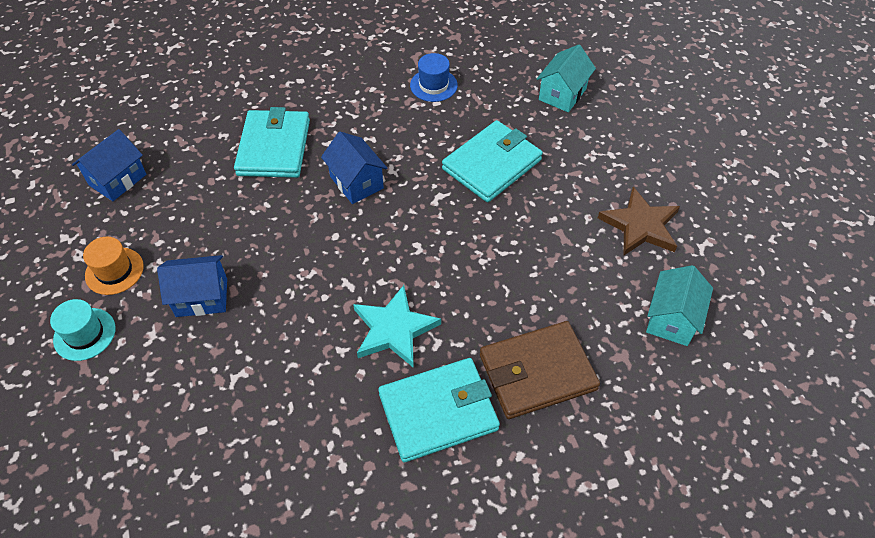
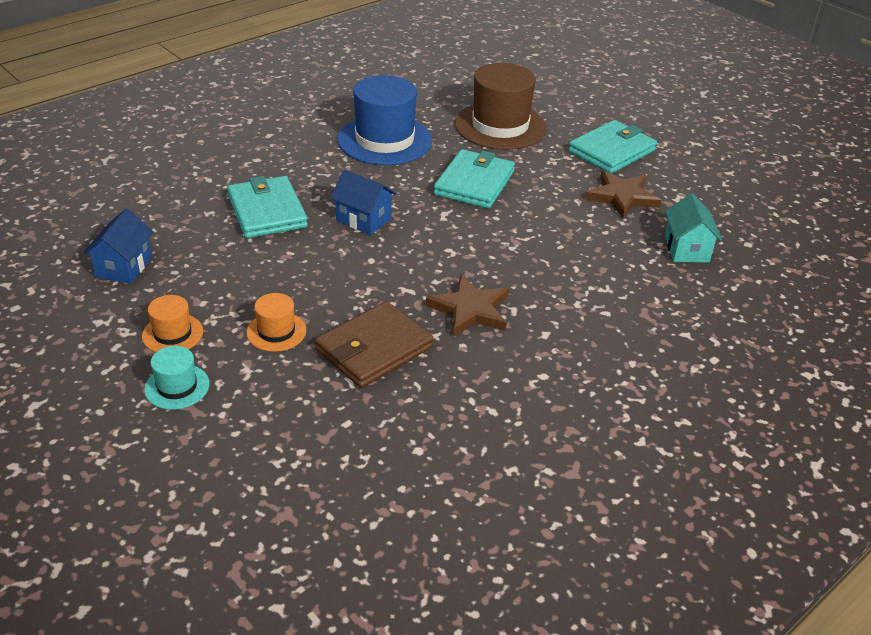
camera: 25 degrees left, 15 degrees down
blue house [157,255,227,317] -> orange hat [246,293,306,352]
turquoise star [353,285,441,368] -> brown star [426,274,509,337]
turquoise wallet [378,358,500,462] -> turquoise wallet moved to [568,120,657,174]
blue hat [410,53,458,102] -> blue hat [337,75,432,165], size x2.07
brown wallet [480,321,600,419] -> brown wallet moved to [315,301,433,388]
turquoise house [537,44,596,112] -> brown hat [455,63,546,150]

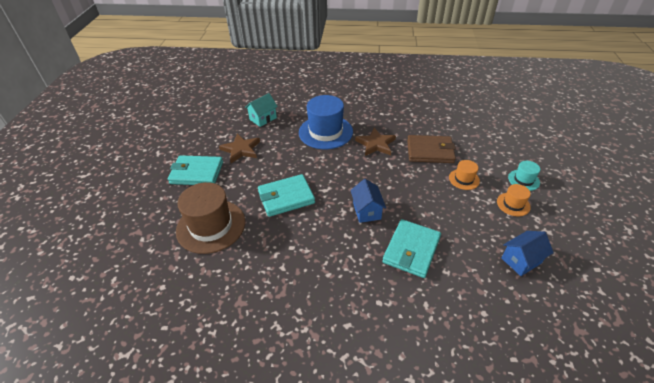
camera: 130 degrees left, 5 degrees up
blue hat [337,75,432,165] -> blue hat moved to [299,95,353,149]

